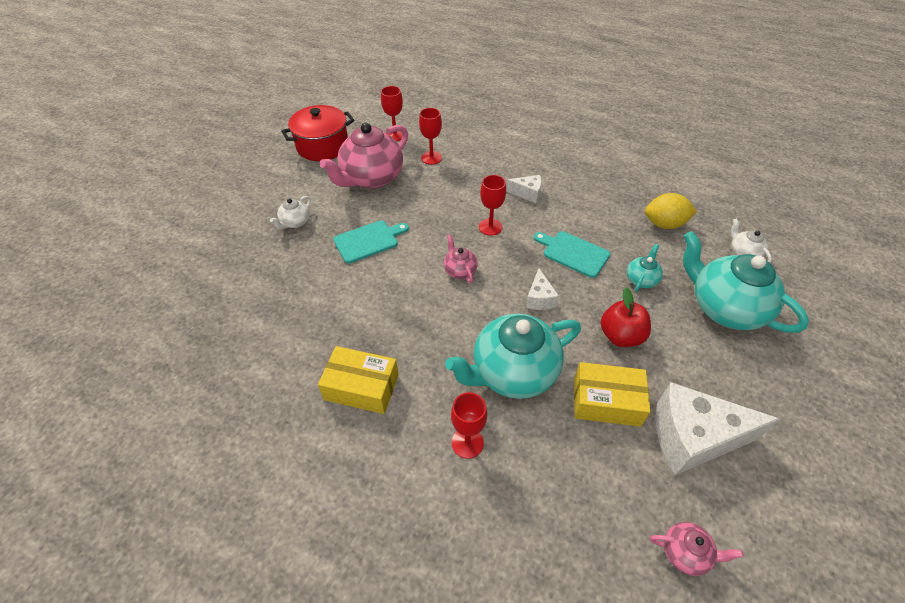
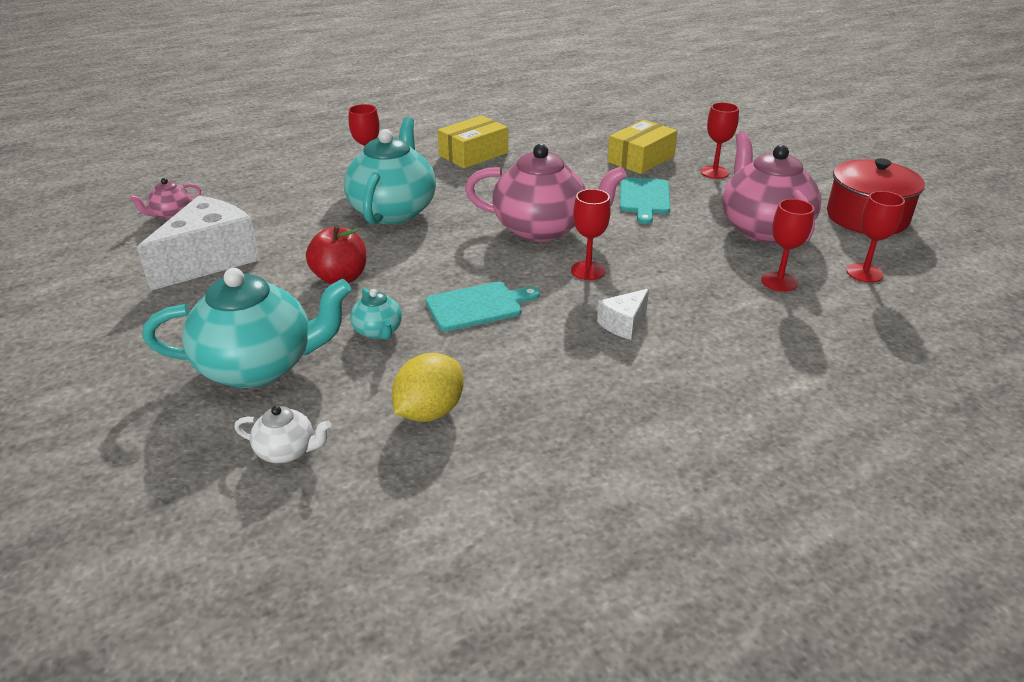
camera: 125 degrees right, 15 degrees down
white teapot [270,196,311,229] -> red goblet [701,102,739,179]
pink teapot [444,235,478,283] -> pink teapot [465,144,627,242], size x2.21
white cheese [526,268,559,310] -> none
yellow box [574,362,651,427] -> yellow box moved to [607,120,678,174]

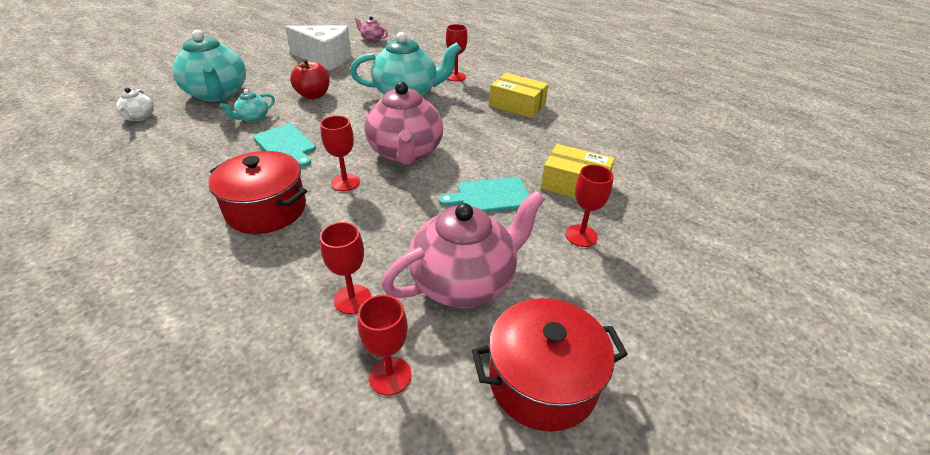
camera: 70 degrees right, 5 degrees up
yellow lemon [392,353,464,422] -> none
white cheese [597,288,649,340] -> red pot [209,151,307,234]

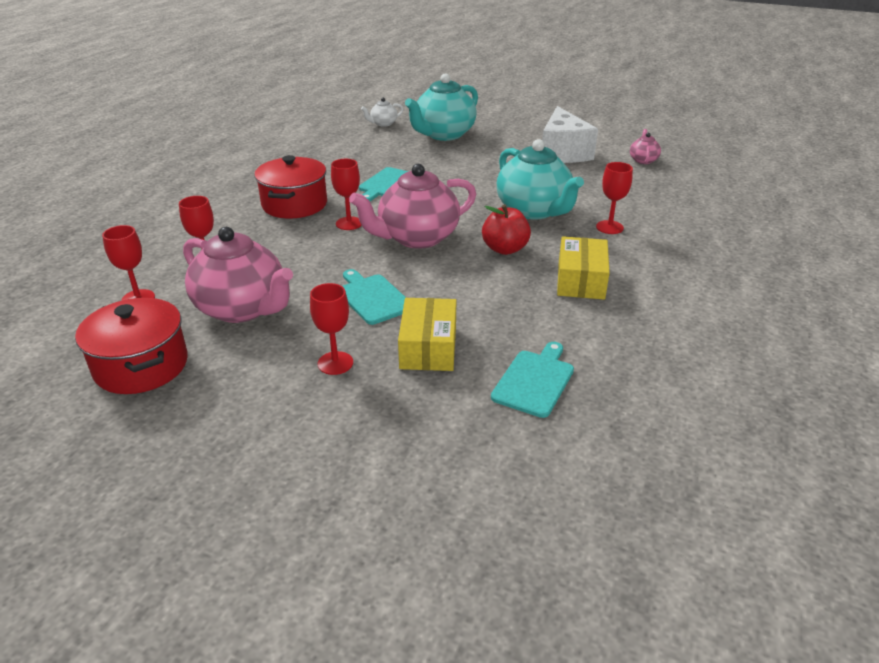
camera: 70 degrees right, 5 degrees down
turquoise teapot [220,89,275,122] -> none
red apple [290,59,330,99] -> red apple moved to [482,204,531,255]
none -> turquoise cutting board [491,342,574,418]

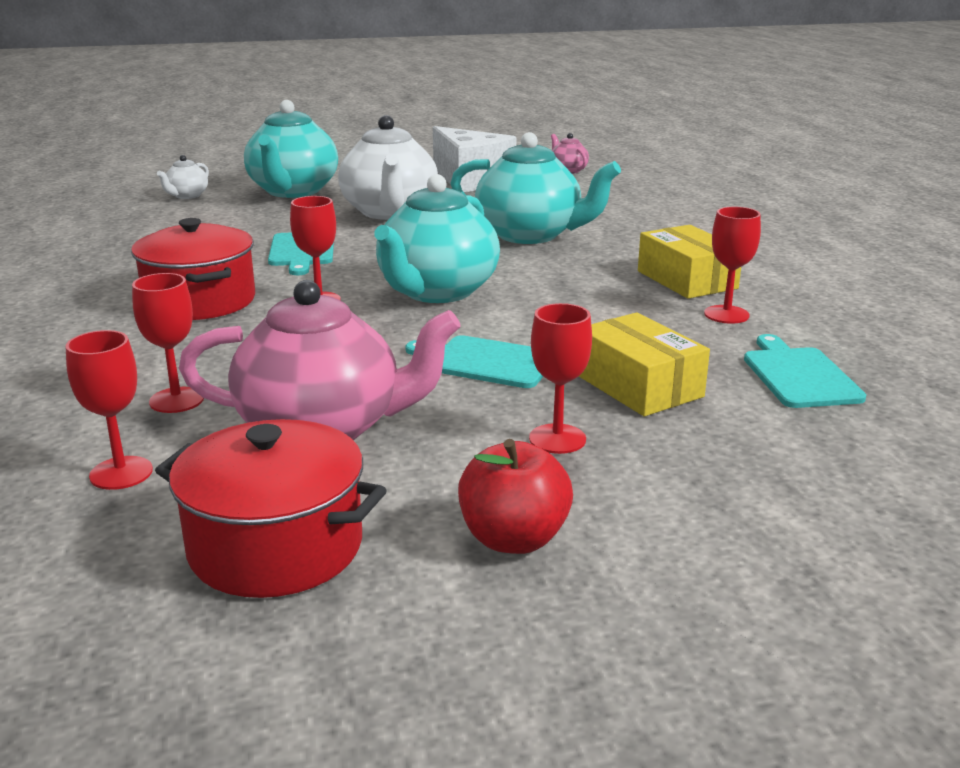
camera: 35 degrees left, 10 degrees down
pink teapot [349,164,476,249] -> turquoise teapot [375,174,500,303]
red apple [482,204,531,255] -> red apple moved to [458,439,573,554]
red goblet [596,162,633,234] -> red goblet moved to [704,207,761,324]
none -> white teapot [338,115,438,220]

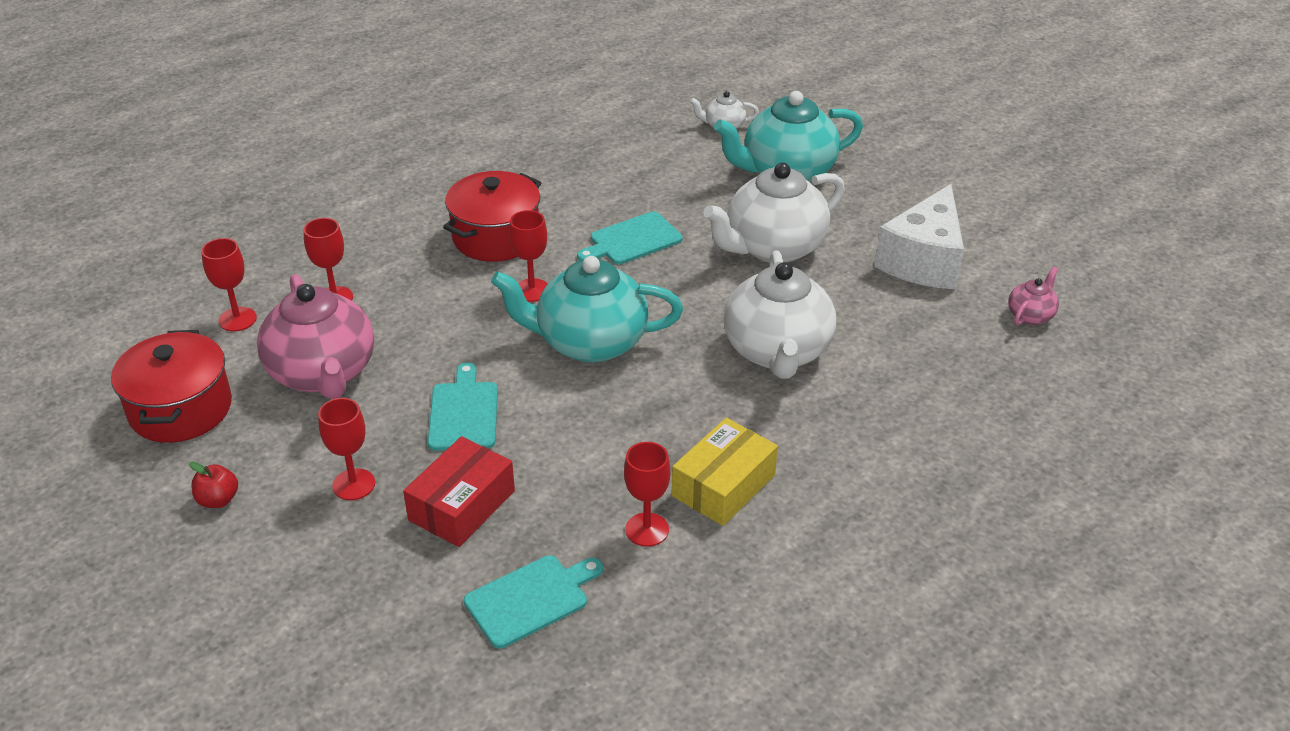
camera: 65 degrees right, 15 degrees up
turquoise teapot [450,132,621,244] -> white teapot [724,251,836,379]
red apple [458,439,573,554] -> red apple [189,462,238,508], size x0.62
yellow box [579,312,710,416] -> red box [403,436,515,547]

